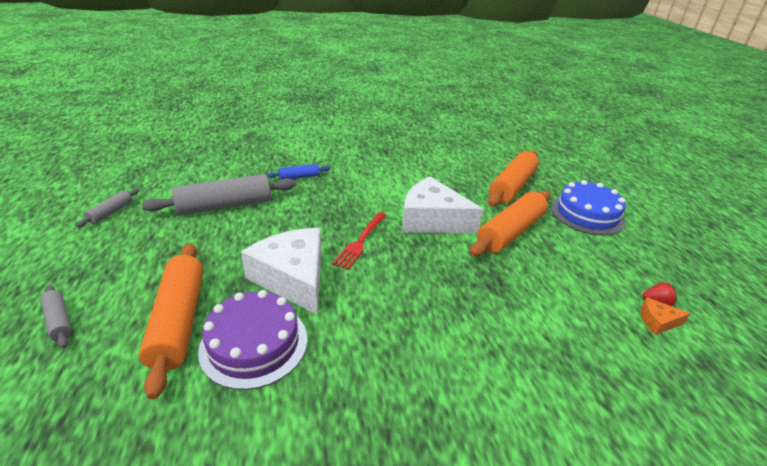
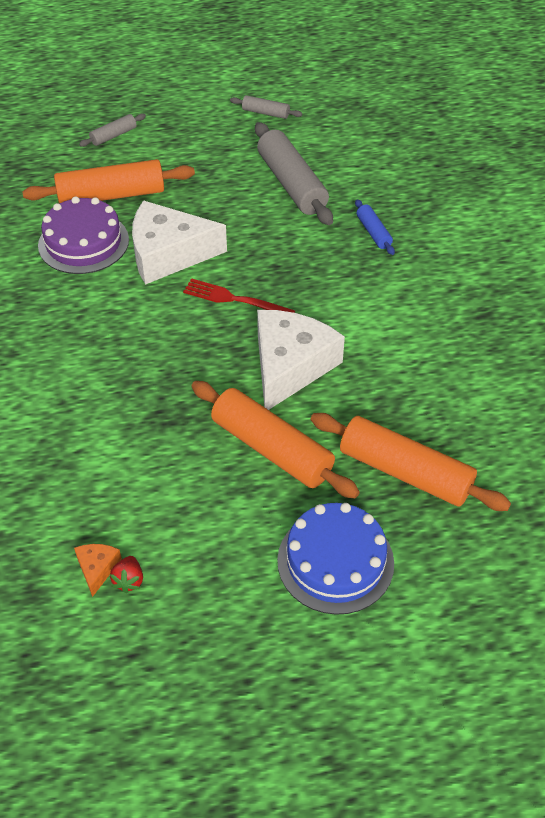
camera: 90 degrees right, 15 degrees up
white cheese [241,228,321,315] -> white cheese turned 150 degrees counterclockwise [132,200,227,285]

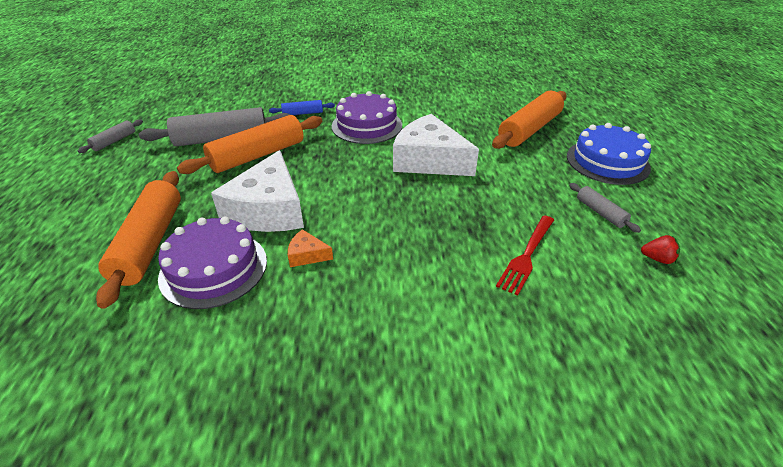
camera: 80 degrees left, 10 degrees down
orange cheese [74,544,122,597] -> orange cheese moved to [288,229,333,267]
grey rolling pin [79,113,146,147] -> grey rolling pin moved to [569,183,641,233]
red fork [183,278,295,313] -> red fork moved to [496,215,554,296]
orange rolling pin [191,381,360,499] -> orange rolling pin moved to [177,115,322,174]
none -> purple cake [332,91,402,144]

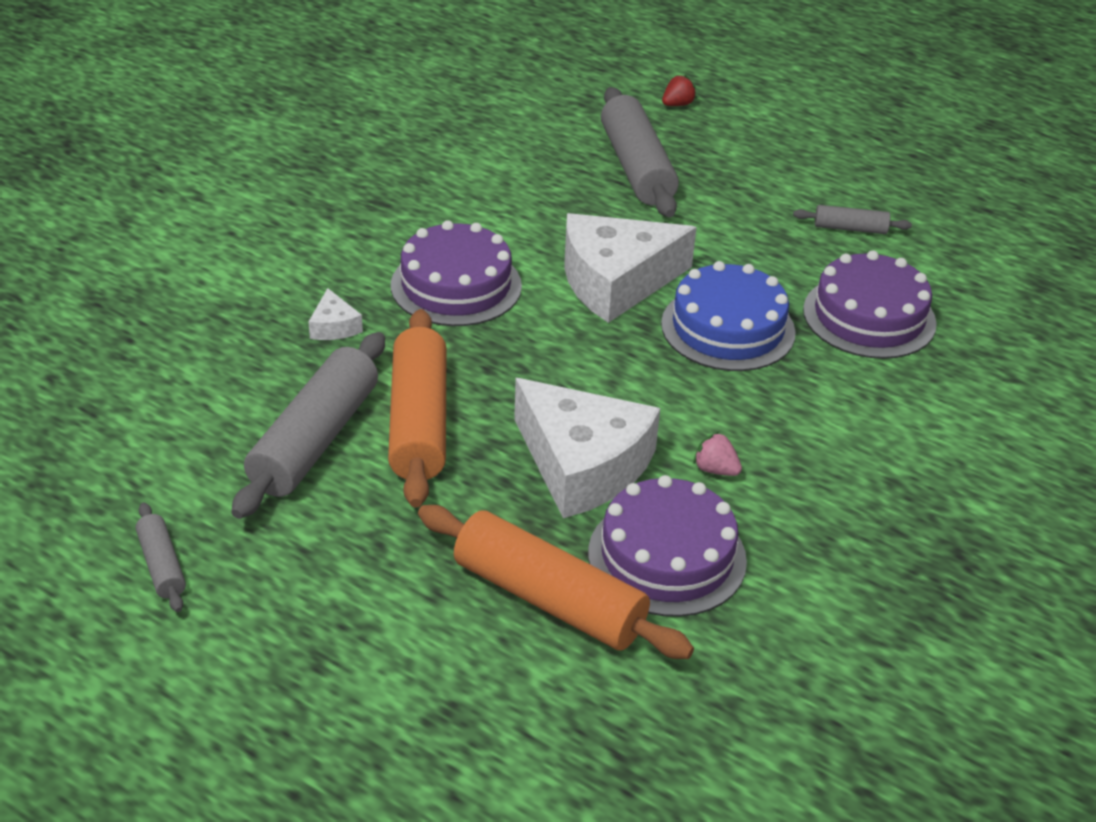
camera: 55 degrees left, 0 degrees up
blue rolling pin [269,100,335,115] -> white cheese [308,288,363,340]
orange cheese [288,229,333,267] -> pink strawberry [693,432,742,476]
orange rolling pin [492,91,567,149] -> grey rolling pin [601,87,679,217]
red fork [496,215,554,296] -> purple cake [803,250,937,359]
blue cake [567,123,651,185] -> blue cake moved to [661,261,796,371]
red strawberry [641,235,680,264] -> red strawberry moved to [662,75,697,106]

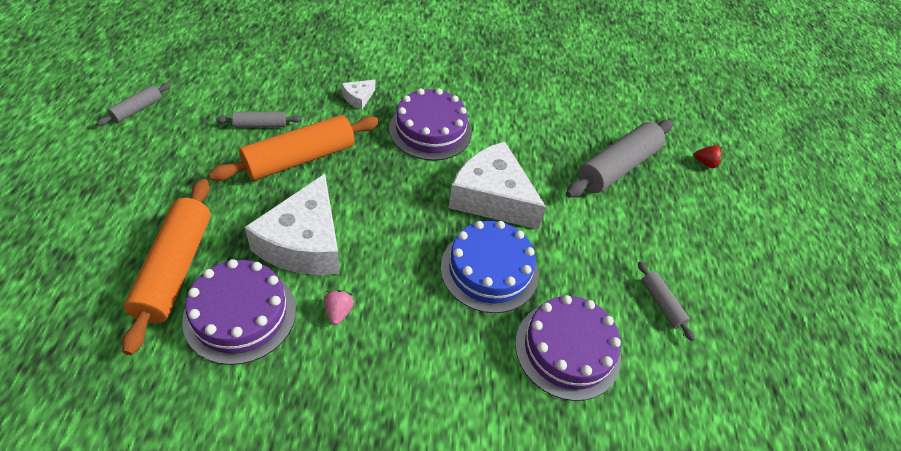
camera: 55 degrees right, 10 degrees up
grey rolling pin [231,332,385,519] -> grey rolling pin [216,111,302,128], size x0.48

